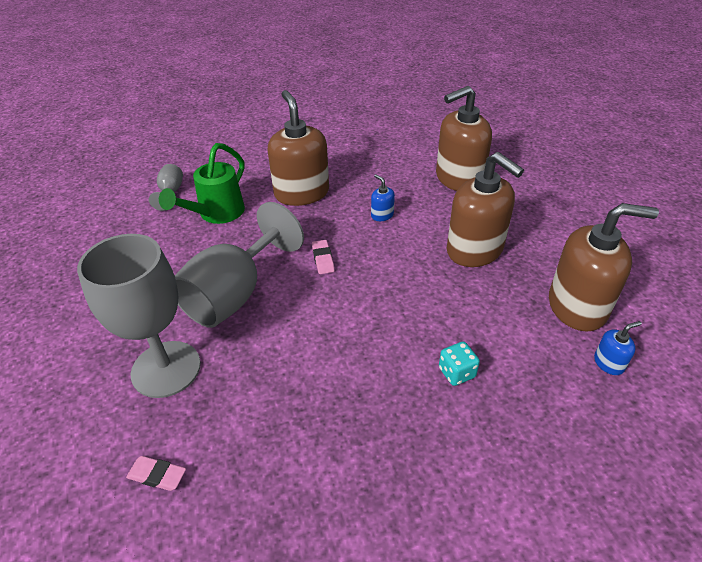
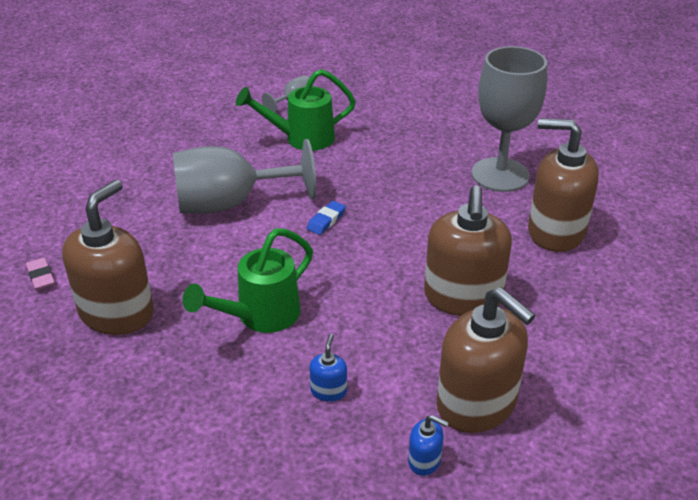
camera: 45 degrees right, 5 degrees down
grey goblet [77,234,201,398] -> grey goblet moved to [471,46,547,192]
brown soap dispenser [268,90,329,206] -> brown soap dispenser moved to [62,180,154,335]
pink eraser [312,240,335,274] -> blue eraser [307,201,346,235]
blue soap dispenser [371,174,395,221] -> blue soap dispenser moved to [309,334,347,402]
turquoise dice [439,342,480,386] -> none
none -> green watering can [182,228,313,333]

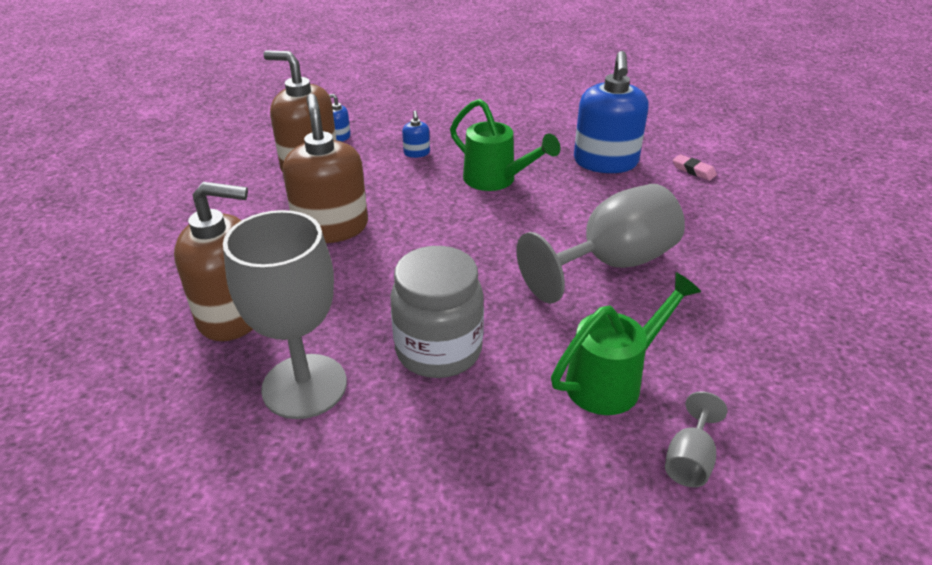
camera: 160 degrees right, 0 degrees up
brown soap dispenser [62,180,154,335] -> blue soap dispenser [574,51,649,173]
green watering can [182,228,313,333] -> green watering can turned 105 degrees clockwise [450,99,560,191]
blue eraser [307,201,346,235] -> none
none -> grey jar [390,246,484,378]

